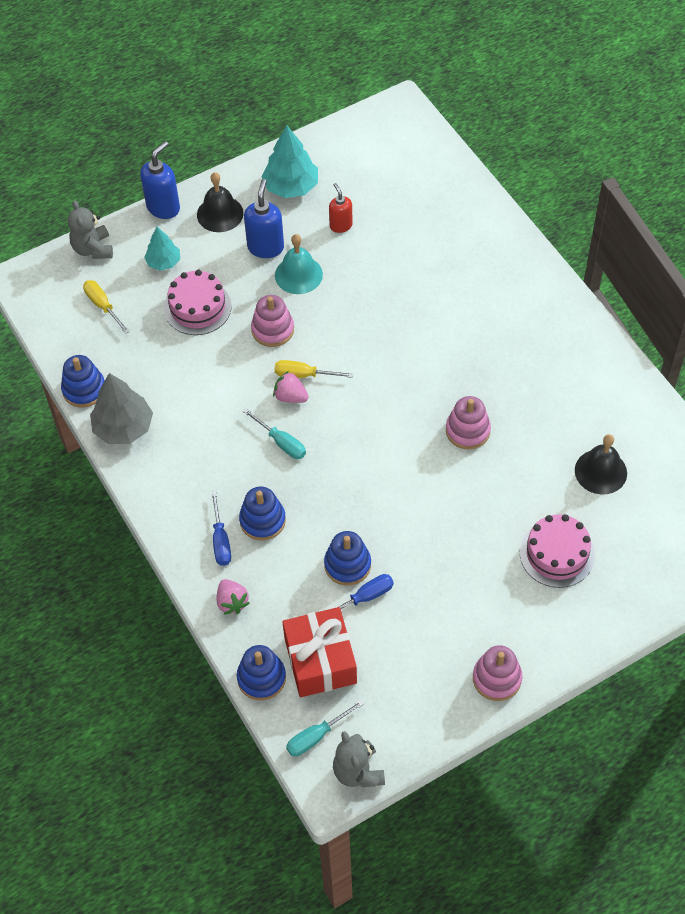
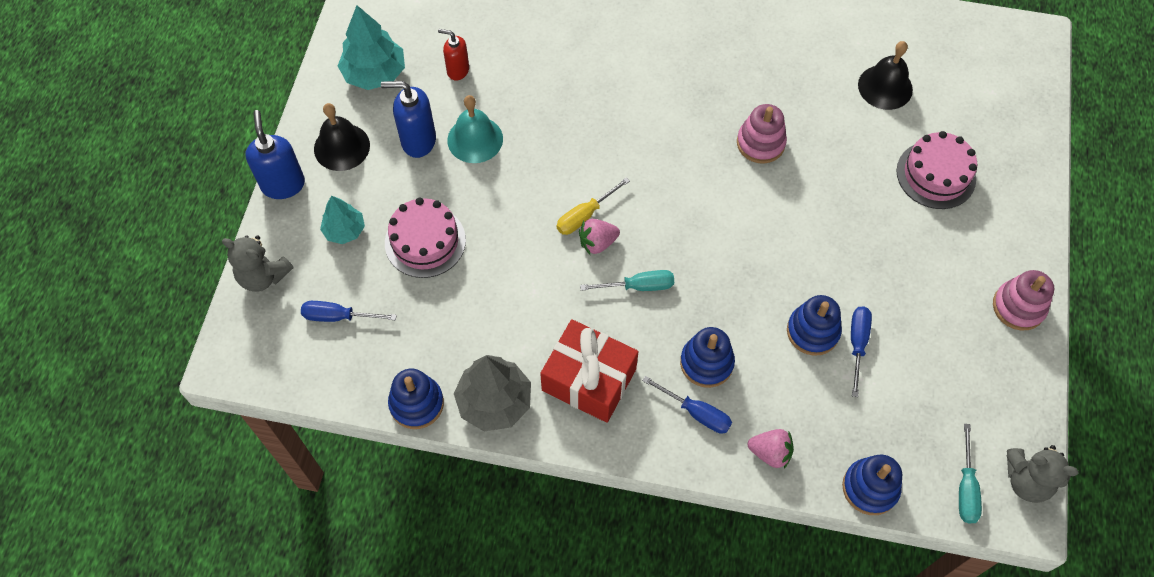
camera: 50 degrees left, 5 degrees up
yellow screwdriver [83,280,130,334] -> blue screwdriver [301,301,397,322]
blue soap dispenser [244,179,284,258] -> blue soap dispenser turned 45 degrees counterclockwise [381,81,436,158]
pink stacking toy [251,295,294,347] -> none
red gift [282,607,357,697] -> red gift moved to [540,319,639,423]

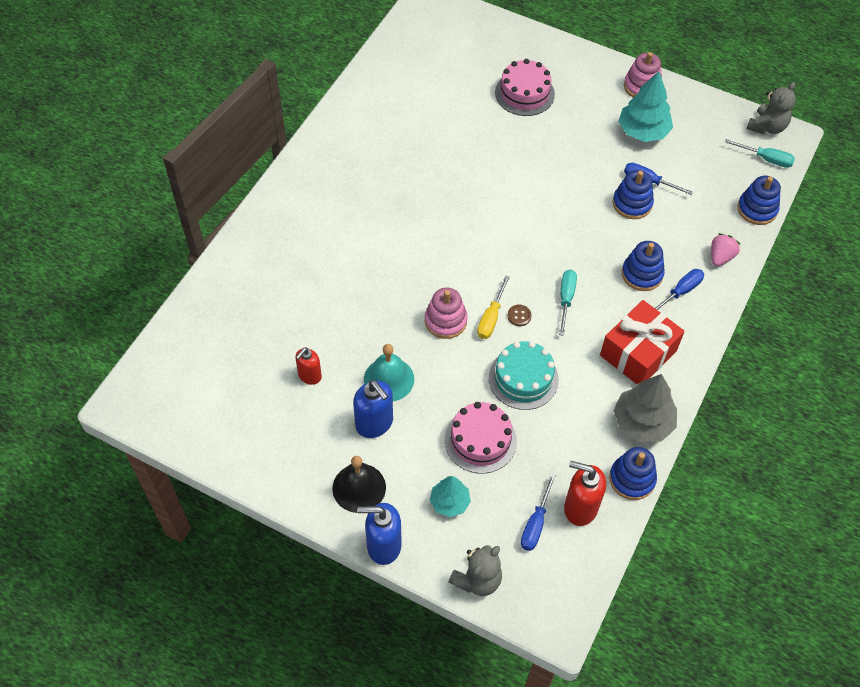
camera: 75 degrees left, 5 degrees down
turquoise tree [338,5,405,90] -> turquoise tree moved to [618,71,673,142]
blue soap dispenser [381,81,436,158] -> blue soap dispenser turned 60 degrees counterclockwise [353,380,393,438]
yellow screwdriver [557,177,630,235] -> yellow screwdriver turned 45 degrees clockwise [477,275,510,339]
pink strawberry [579,219,620,254] -> brown button [507,305,532,326]
pink stacking toy [737,104,787,164] -> pink stacking toy moved to [425,287,468,339]
black bell [858,41,913,110] -> none
none -> turquoise cake [489,341,559,410]
none -> red soap dispenser [564,461,606,526]

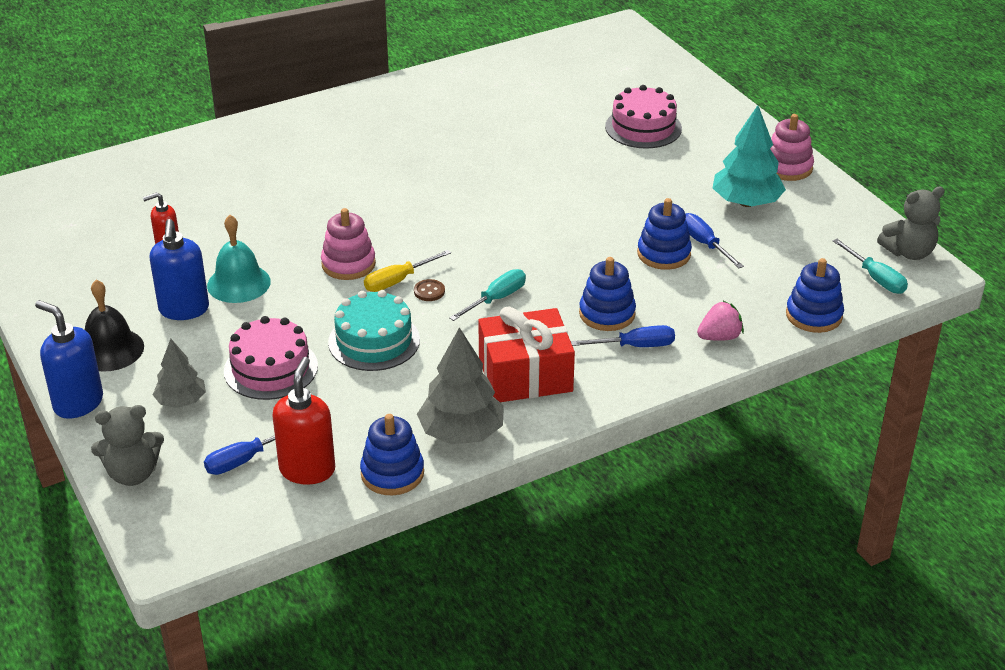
camera: 35 degrees right, 20 degrees down
turquoise tree [430,476,471,517] -> grey tree [153,339,206,408]
red soap dispenser [564,461,606,526] -> red soap dispenser turned 45 degrees clockwise [272,357,335,485]

